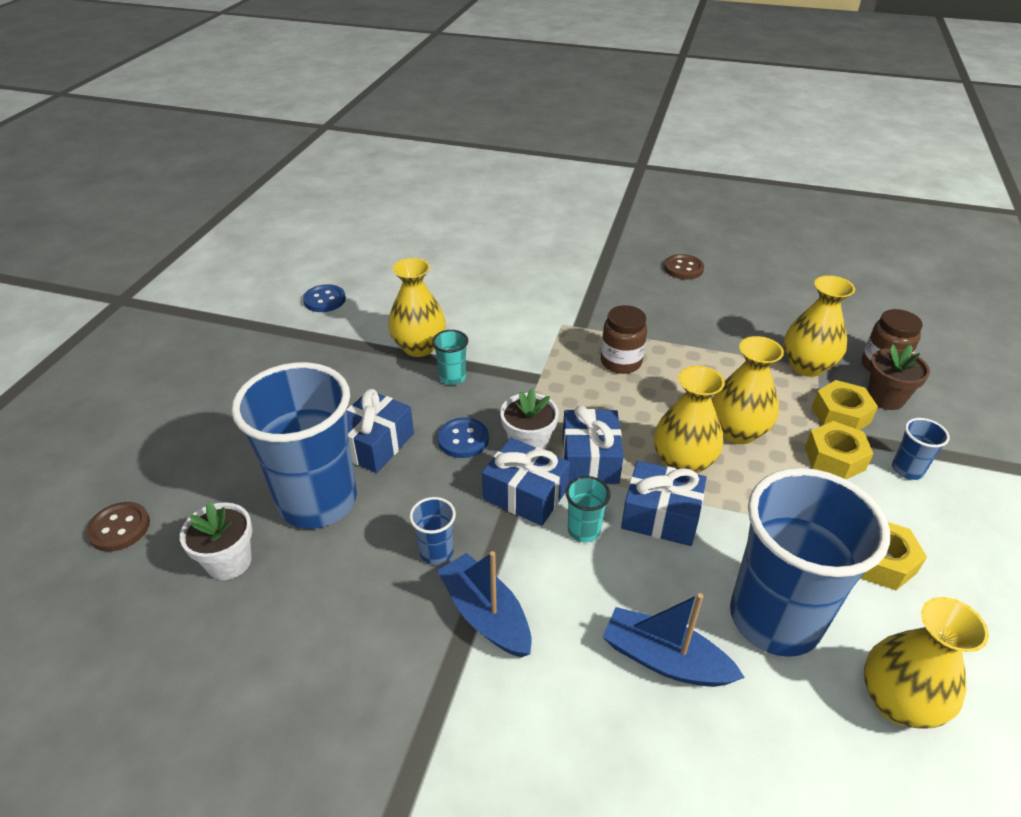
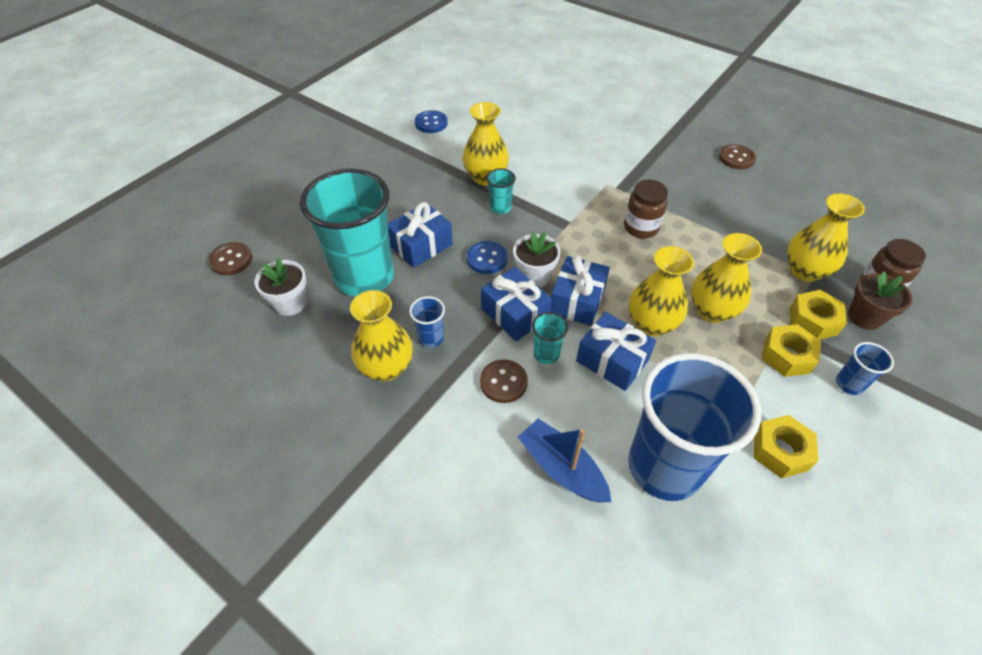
camera: 20 degrees right, 10 degrees up
blue cup [231,362,357,529] -> turquoise cup [300,168,394,297]
blue boat [437,551,531,658] -> none
yellow vase [864,597,989,729] -> yellow vase moved to [350,290,413,382]
none -> brown button [480,359,528,403]

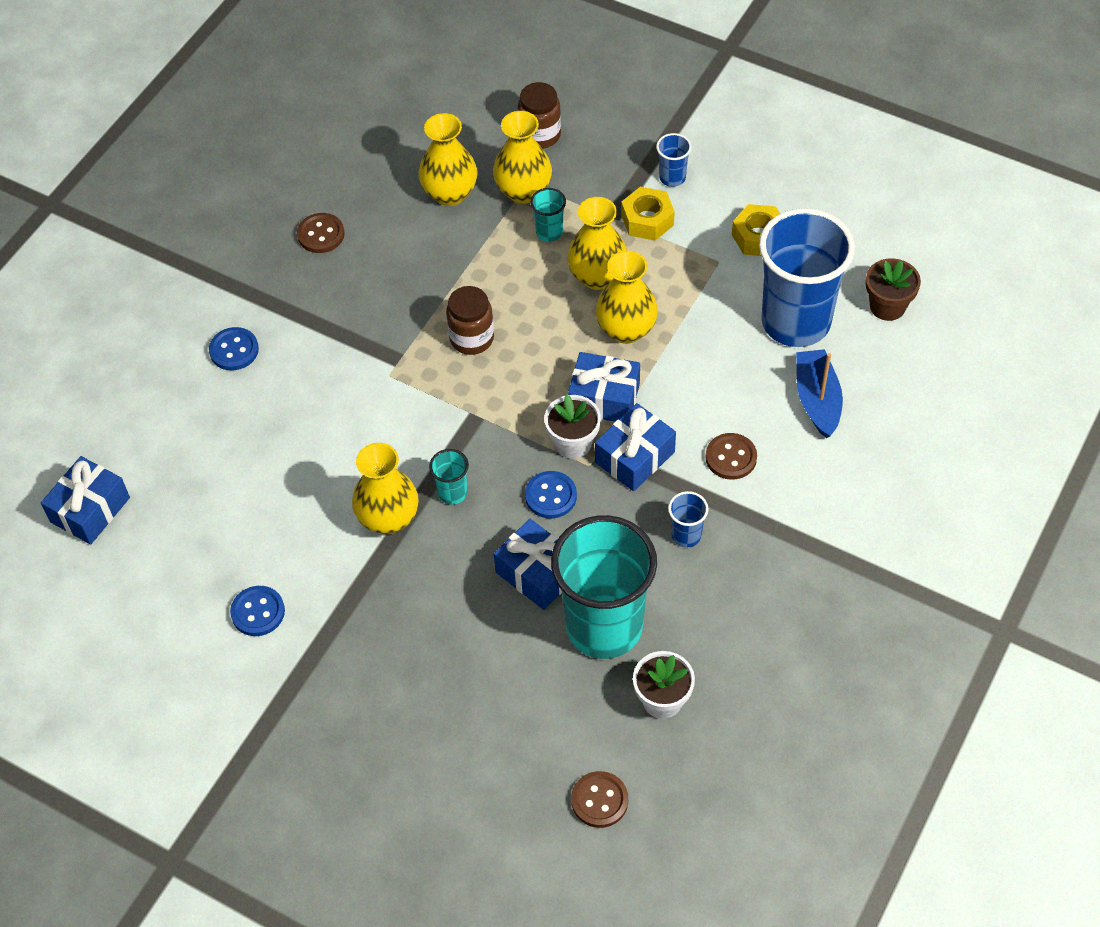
camera: 95 degrees left, 5 degrees up
yellow vase [350,290,413,382] -> yellow vase moved to [418,113,478,206]
blue boat [518,419,611,502] -> blue boat turned 135 degrees clockwise [796,349,843,438]
turquoise cup [532,312,568,364] -> turquoise cup moved to [530,188,566,242]
blue gift [576,312,656,391] -> blue gift moved to [41,456,130,545]
yellow nut [790,290,847,340] -> none
brown flower pot [848,271,913,330] -> brown flower pot moved to [866,258,921,321]
none -> blue button [209,327,259,370]

